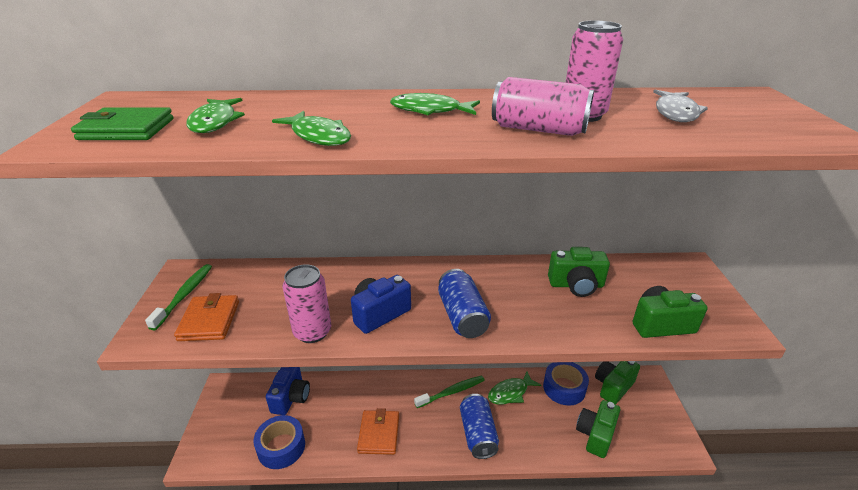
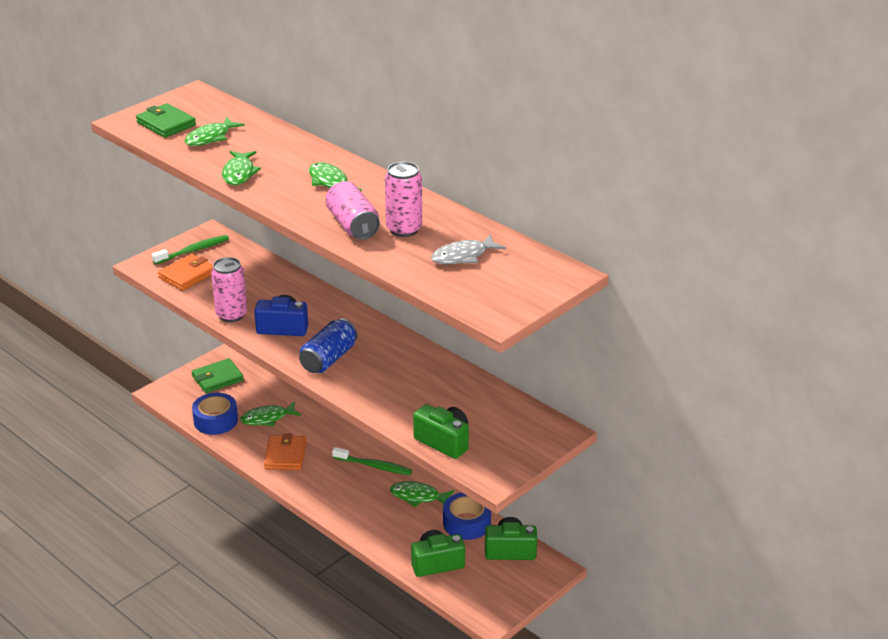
camera: 45 degrees right, 0 degrees up
blue camera [266,367,310,415] -> none
orange wallet [357,408,399,455] -> orange wallet turned 45 degrees counterclockwise [264,433,306,470]
blue can [460,394,499,459] -> none
green camera [548,247,610,297] -> none
none -> green wallet [192,358,244,393]
none -> green fish [240,401,301,426]

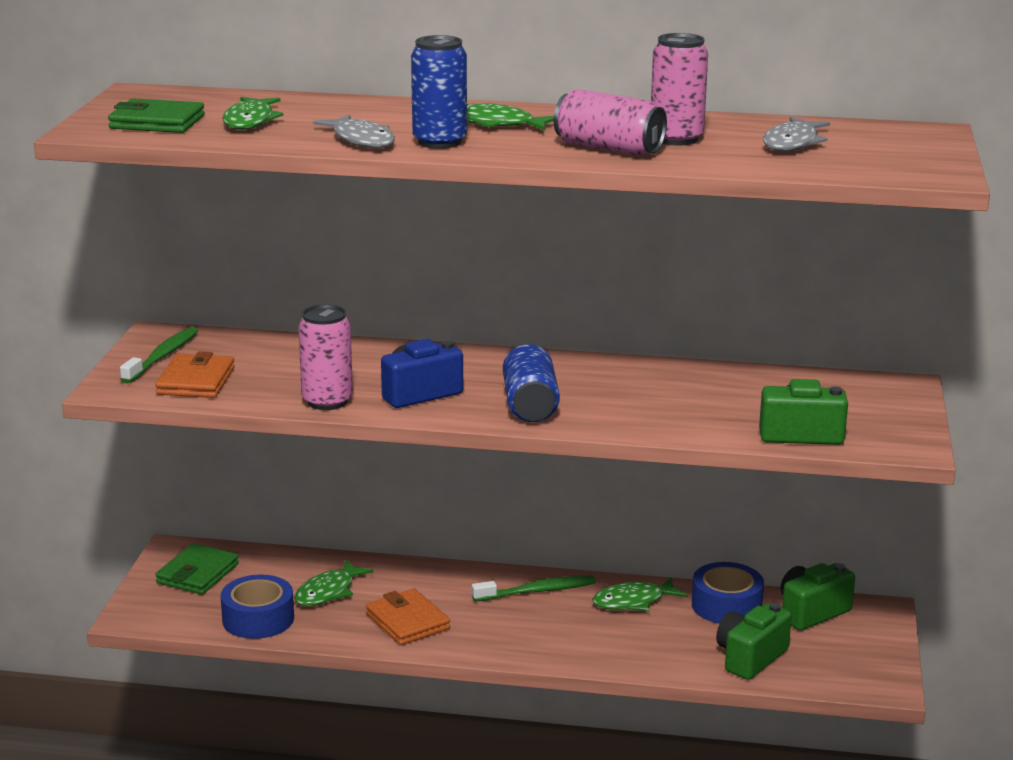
camera: 35 degrees left, 10 degrees down
green fish [222,151,261,185] -> grey fish [313,114,395,148]
none -> blue can [411,35,467,149]

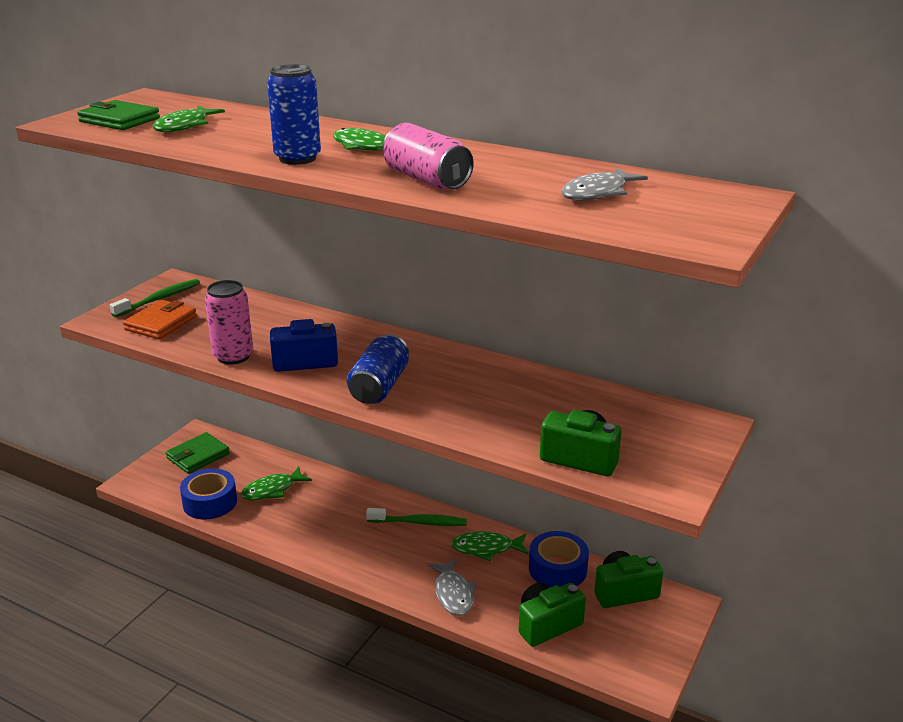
camera: 20 degrees right, 5 degrees up
grey fish [313,114,395,148] -> grey fish moved to [427,558,477,616]
orange wallet [366,588,450,645] -> none
pink can [651,33,708,146] -> none

